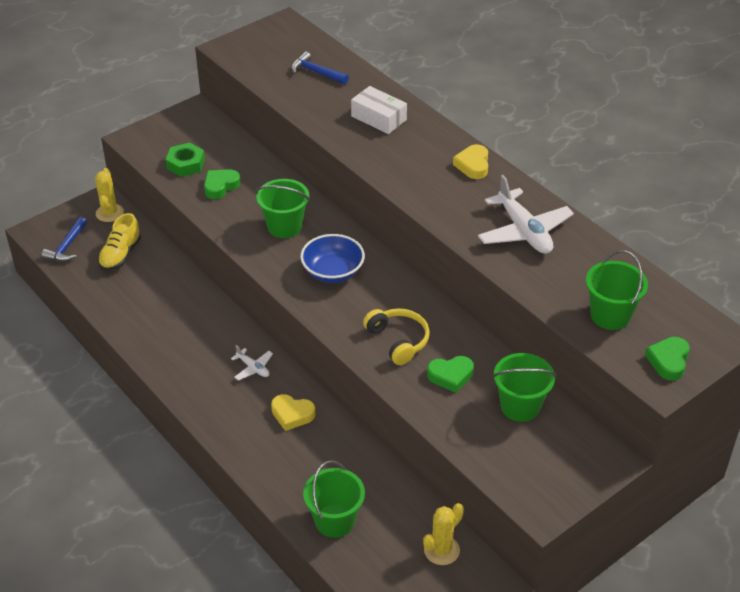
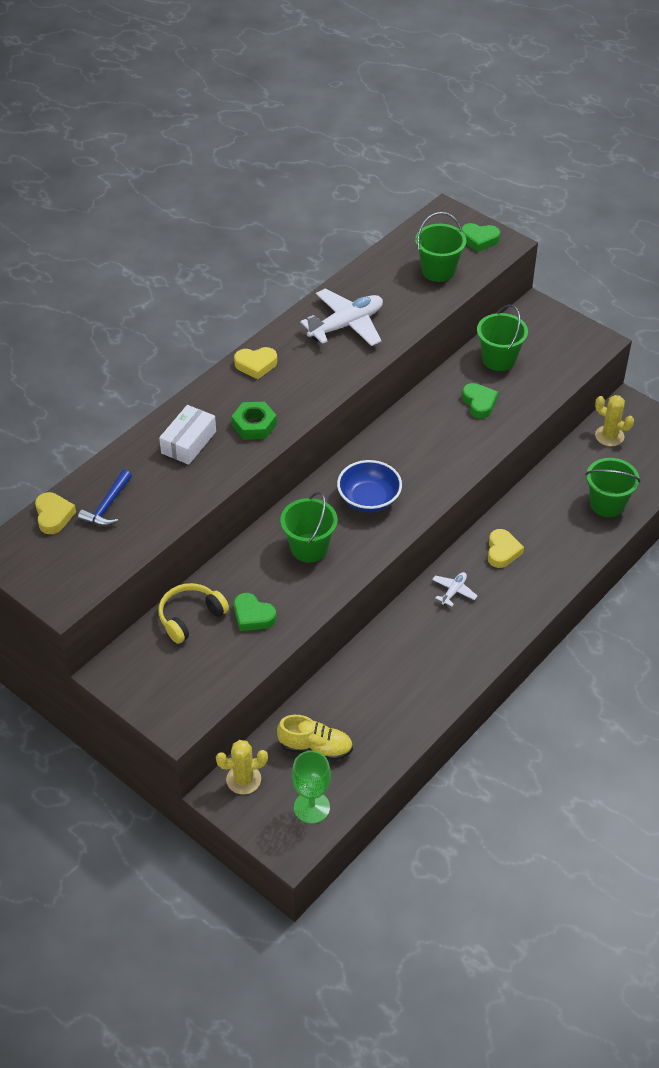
camera: 100 degrees left, 5 degrees up
blue hammer [42,217,87,262] -> green goblet [292,751,331,824]
green nut [166,143,205,177] -> green nut moved to [231,402,277,440]
yellow headphones [363,308,430,365] -> yellow headphones moved to [158,583,229,644]
none -> yellow heart [35,492,76,534]

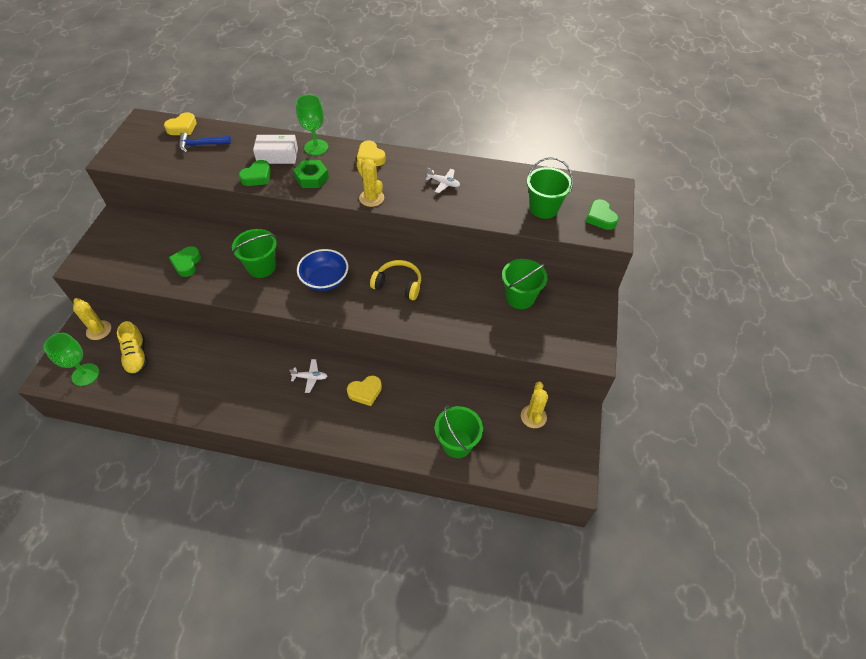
camera: 60 degrees right, 5 degrees up
yellow headphones [158,583,229,644] -> yellow headphones moved to [370,260,421,300]
white plane [300,288,383,346] -> white plane [426,168,460,193], size x0.49
green heart [462,383,498,419] -> green heart moved to [239,160,271,186]
none -> green goblet [296,94,328,155]
none -> yellow cactus [356,158,384,207]

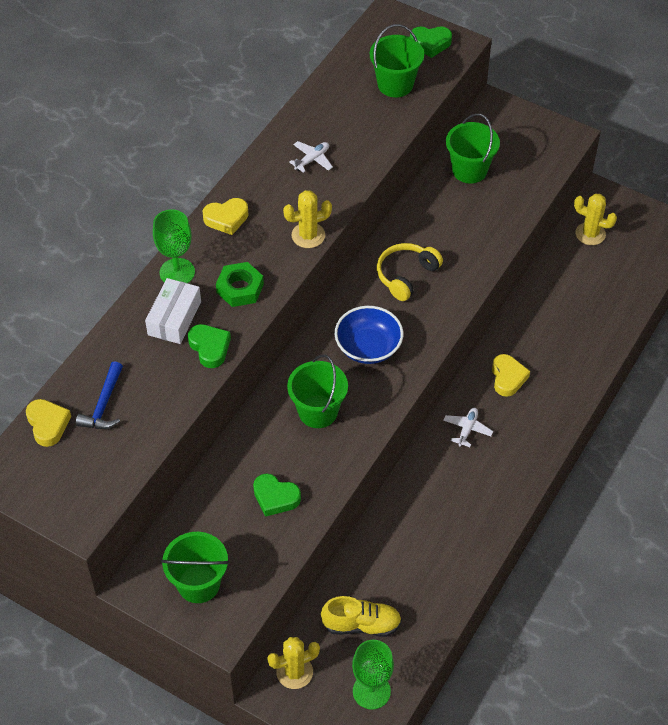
camera: 70 degrees left, 0 degrees up
green bucket [435,406,483,458] -> green bucket moved to [161,532,229,603]

